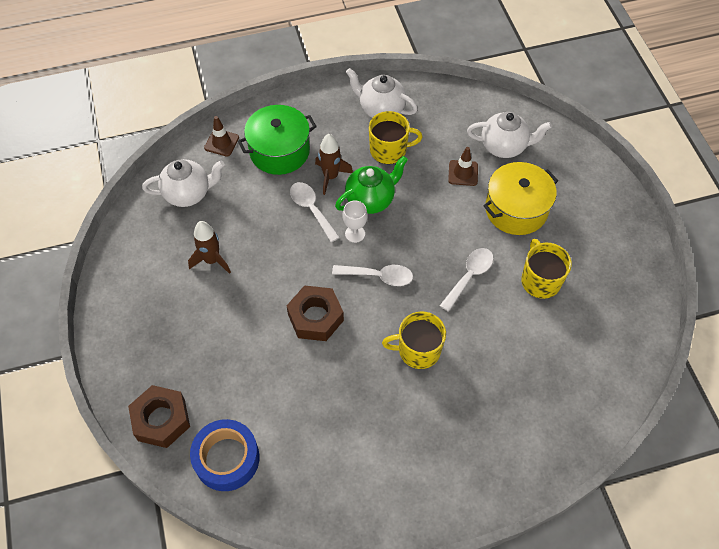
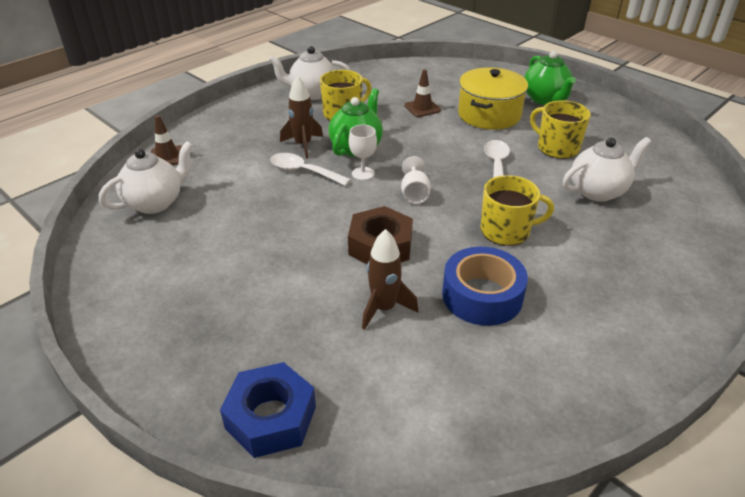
camera: 30 degrees left, 20 degrees down
brown nut [128,385,190,448] -> blue nut [220,362,316,458]
brown rocket [188,221,231,274] -> brown rocket moved to [362,229,419,330]
blue tape [190,419,259,491] -> blue tape moved to [442,247,528,326]
green pot [238,105,317,175] -> none
white spoon [332,265,413,286] -> white goblet [401,156,431,204]
yellow mug [382,311,446,369] -> yellow mug turned 150 degrees counterclockwise [481,175,554,246]
white teapot [467,112,552,158] -> white teapot moved to [563,137,652,202]
none -> green teapot [524,51,576,105]

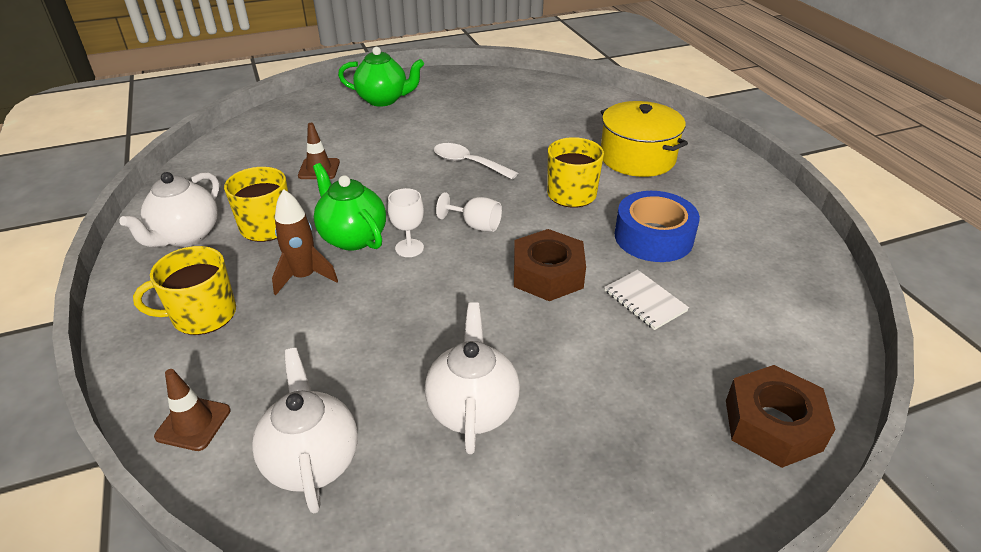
camera: 65 degrees left, 0 degrees up
blue nut [220,362,316,458] -> brown nut [726,365,835,468]
white spoon [270,153,351,186] -> none
brown rocket [362,229,419,330] -> white notebook [605,270,689,330]
yellow pot [458,67,528,130] -> yellow pot moved to [601,101,688,177]
yellow mug [530,100,591,159] -> yellow mug moved to [133,246,236,335]
white teapot [563,137,652,202] -> white teapot moved to [425,302,520,454]

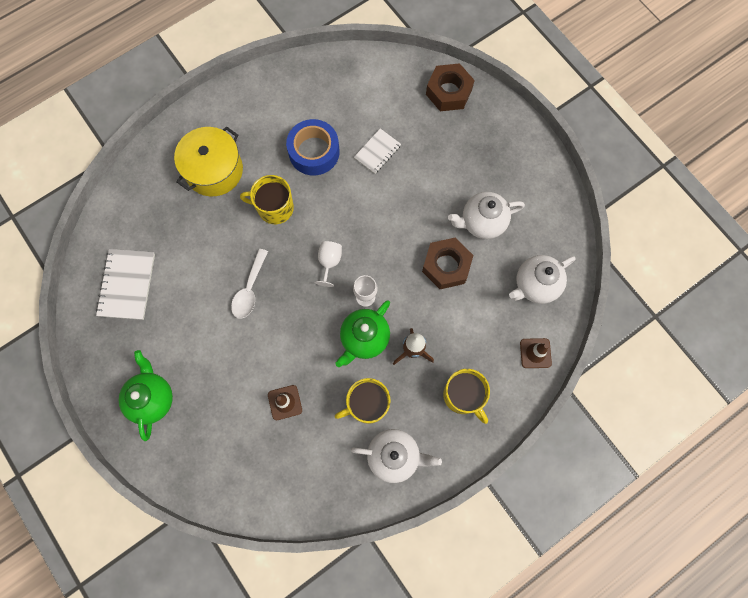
camera: 105 degrees left, 35 degrees up
brown nut [514,229,586,301] -> brown nut moved to [422,238,473,289]
none -> white notebook [96,249,155,320]

